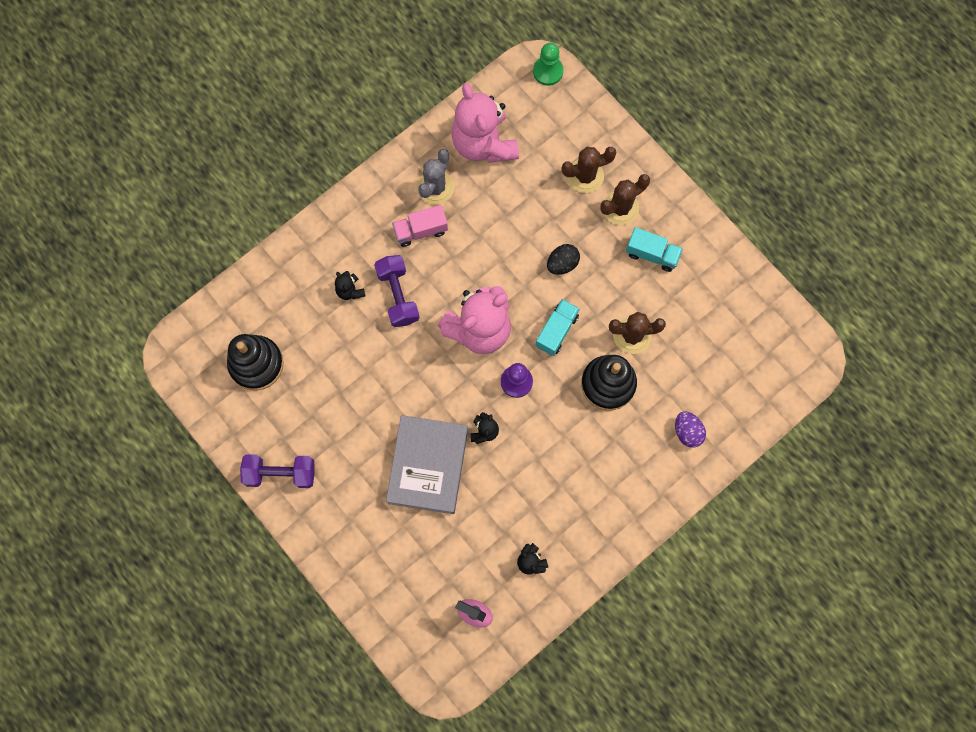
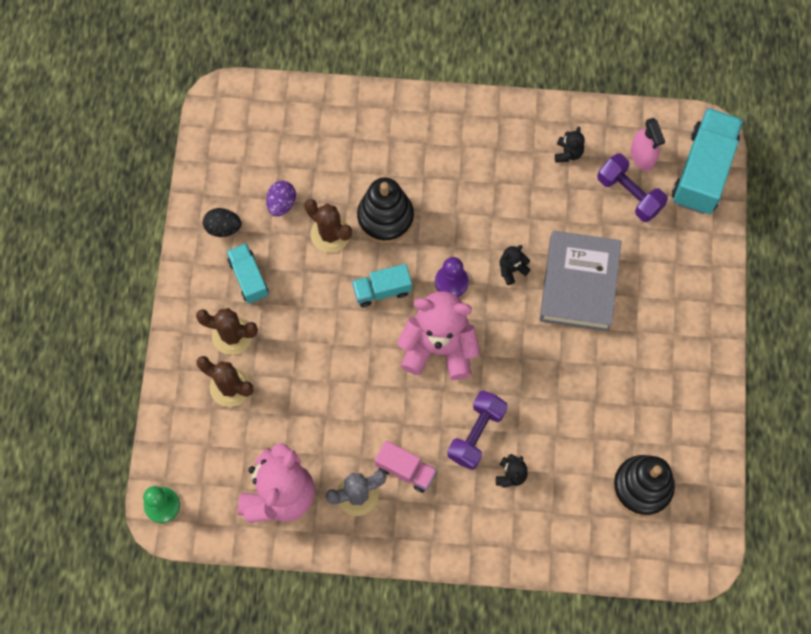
camera: 135 degrees left, 5 degrees down
purple dumbbell [240,454,315,488] -> purple dumbbell moved to [597,153,668,222]
grey book [386,415,468,514] -> grey book turned 45 degrees counterclockwise [540,231,622,331]
black egg [547,244,580,275] -> black egg moved to [203,208,241,237]
purple egg [675,411,706,448] -> purple egg moved to [266,181,296,217]
none -> turquoise truck [672,108,743,214]

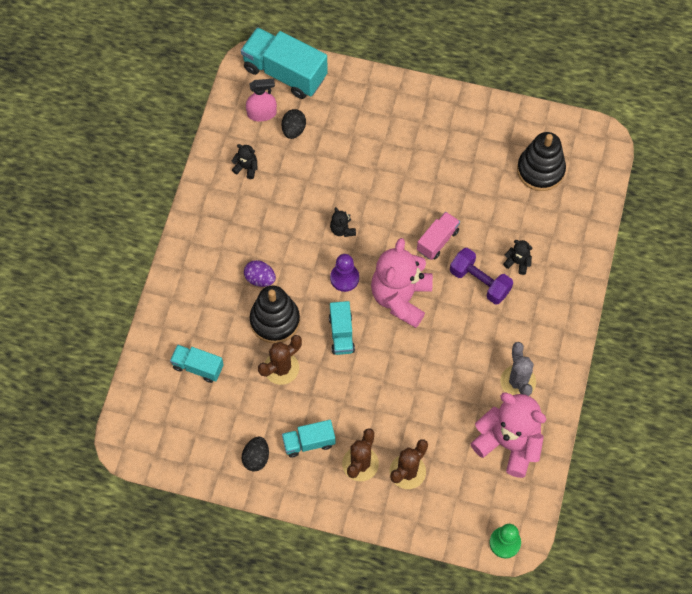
camera: 80 degrees left, 5 degrees down
purple egg [266,181,296,217] -> purple egg moved to [244,260,276,287]
pink truck [375,441,437,493] -> pink truck moved to [417,212,460,260]
grey book [540,231,622,331] -> none
purple dumbbell [597,153,668,222] -> black egg [282,109,306,139]
none -> turquoise truck [170,345,224,383]

